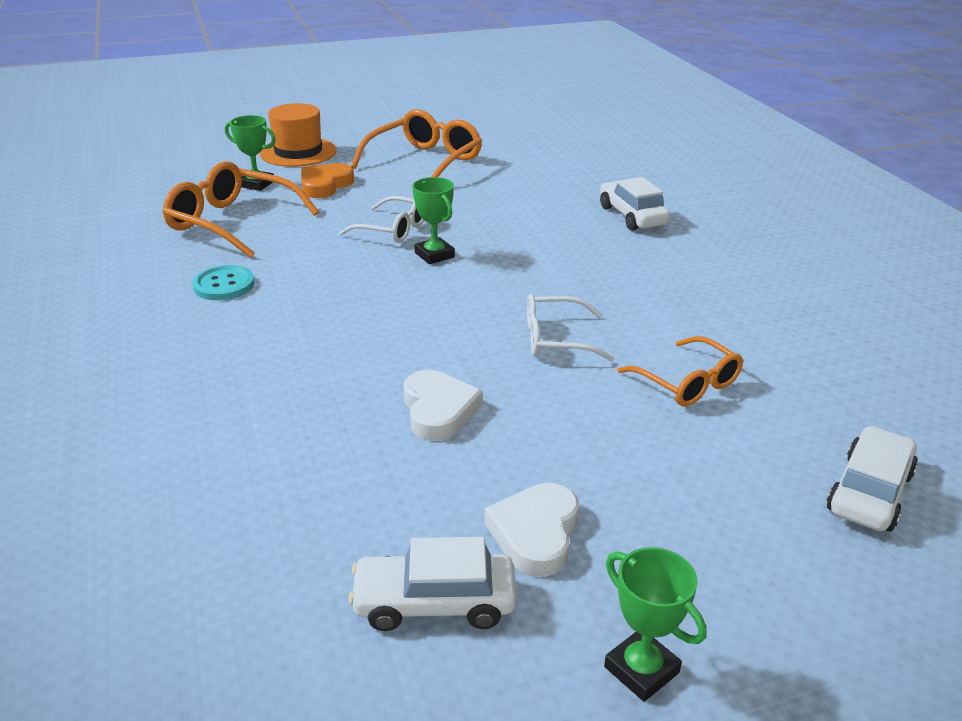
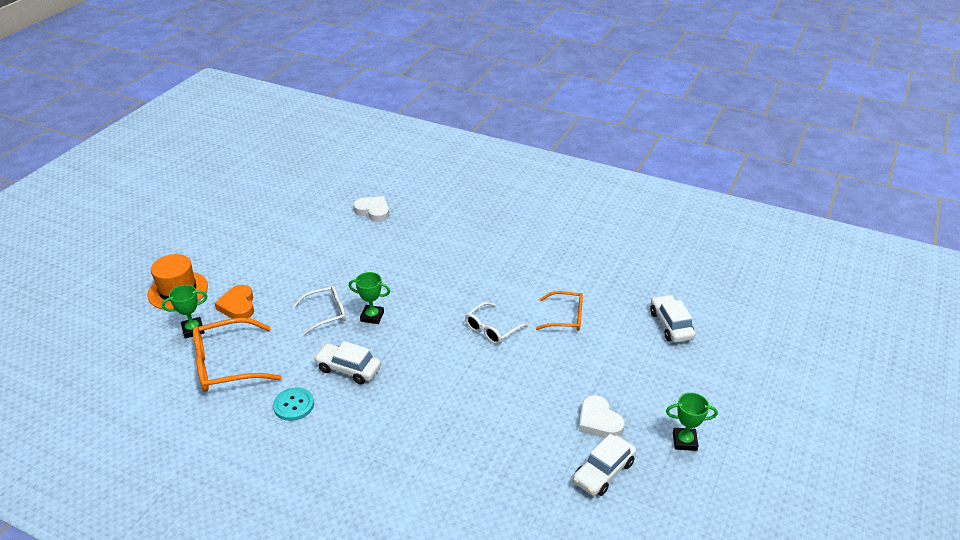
camera: 45 degrees left, 5 degrees up
orange glasses [351,109,482,177] -> none
white heart [404,370,483,441] -> white heart moved to [353,196,389,222]
white car [600,177,670,231] -> white car moved to [314,341,381,384]

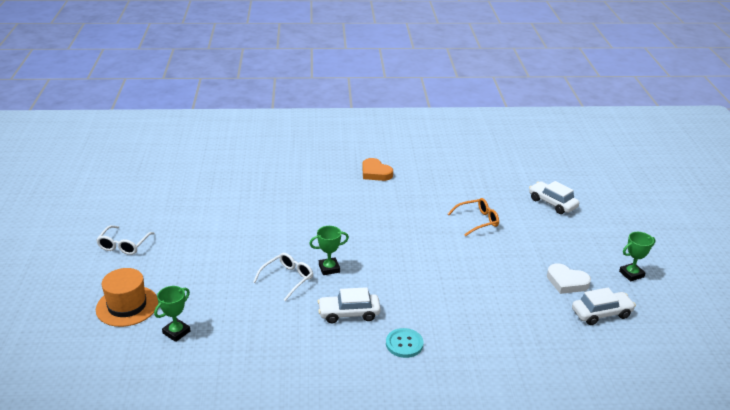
camera: 30 degrees left, 5 degrees down
orange glasses [193,318,282,392] -> none
orange heart [214,285,254,319] -> orange heart moved to [362,158,393,181]
turquoise button [273,387,314,421] -> turquoise button moved to [386,328,423,358]
white heart [353,196,389,222] -> none
white glasses [465,302,528,345] -> white glasses moved to [96,225,155,255]
white car [573,434,636,496] -> white car turned 120 degrees counterclockwise [572,288,636,325]

